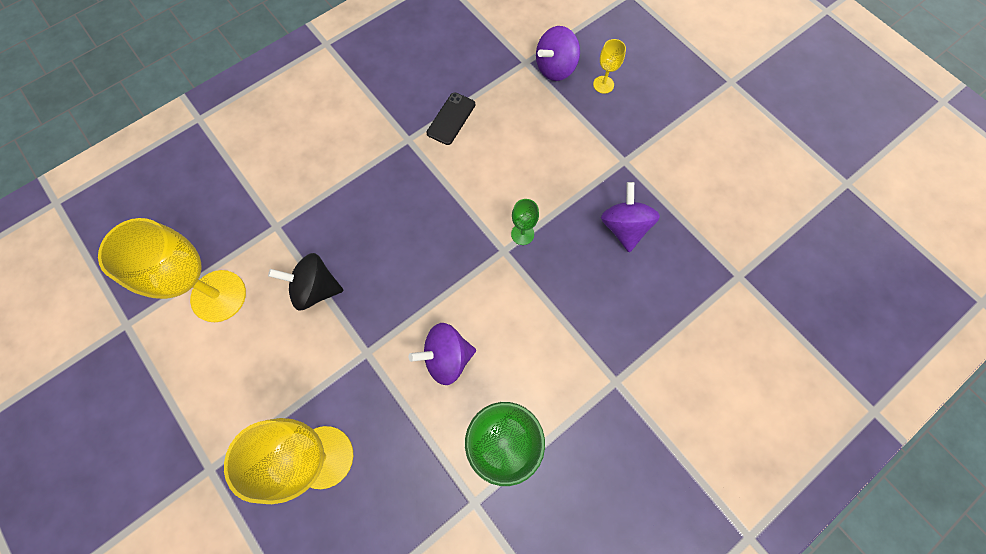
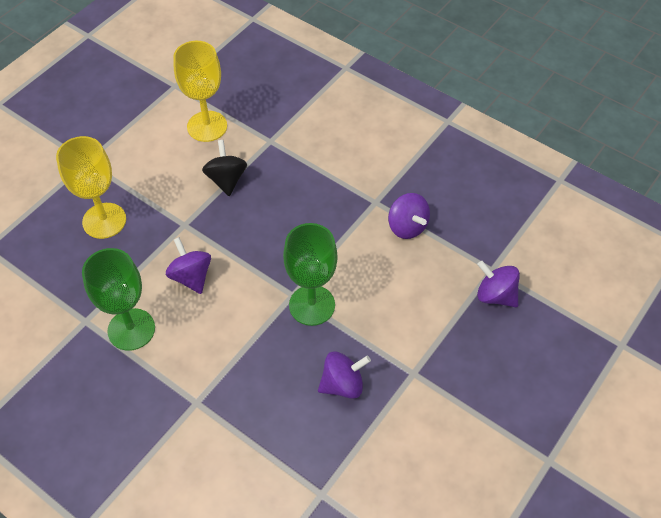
camera: 75 degrees right, 15 degrees down
black phone [427,92,475,145] -> purple spinning top [388,193,430,239]
green goblet [511,199,539,245] -> green goblet [283,223,338,326], size x2.22
yellow goblet [593,39,626,94] -> none

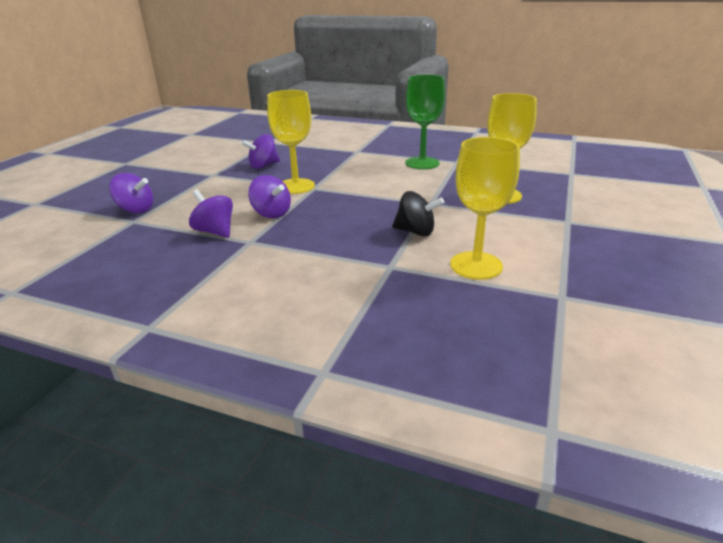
camera: 165 degrees right, 25 degrees down
purple spinning top [166,237,211,294] -> purple spinning top moved to [248,175,291,218]
black spinning top [202,140,247,196] -> black spinning top turned 45 degrees counterclockwise [392,191,444,236]
green goblet [283,223,338,326] -> yellow goblet [267,90,315,194]

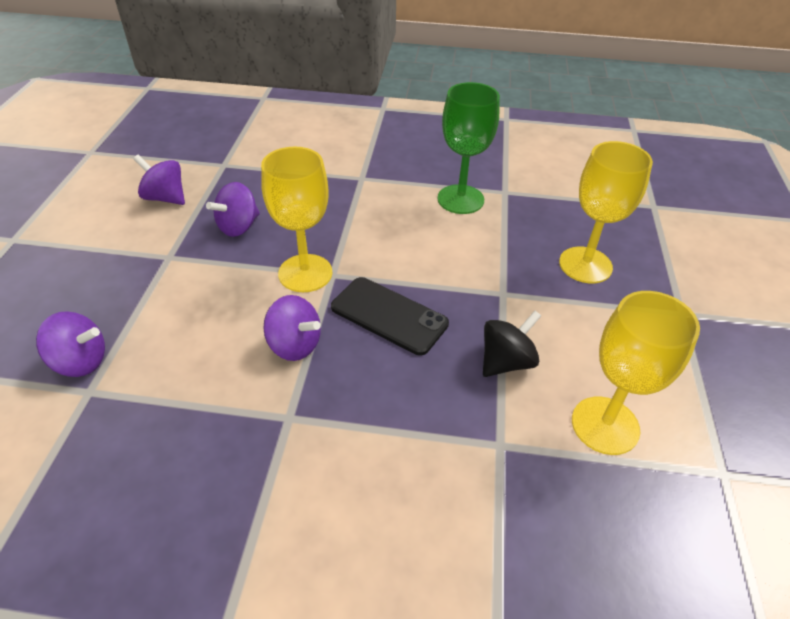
camera: 15 degrees left, 15 degrees up
purple spinning top [189,189,233,238] -> purple spinning top moved to [133,155,185,205]
black spinning top [392,191,444,236] -> black spinning top turned 45 degrees counterclockwise [483,310,541,377]
none -> black phone [331,277,449,355]

